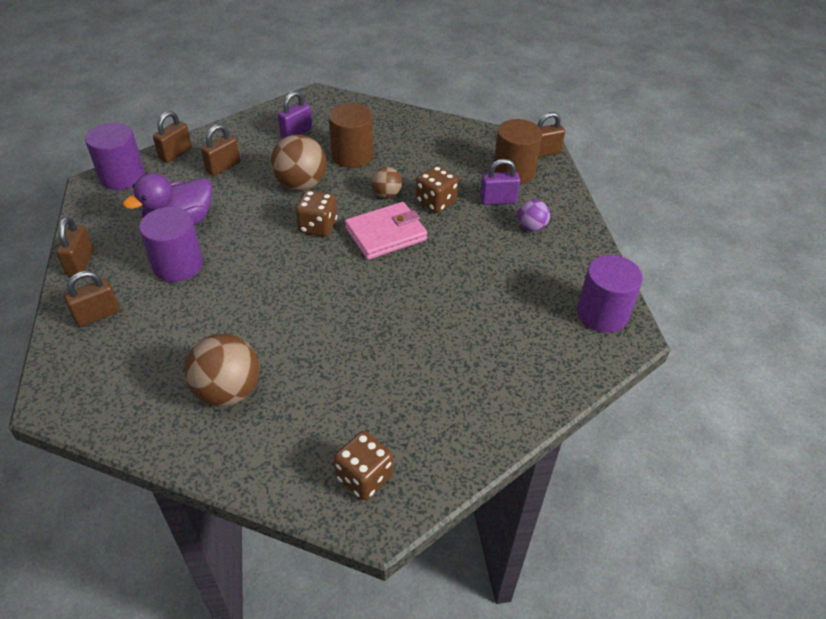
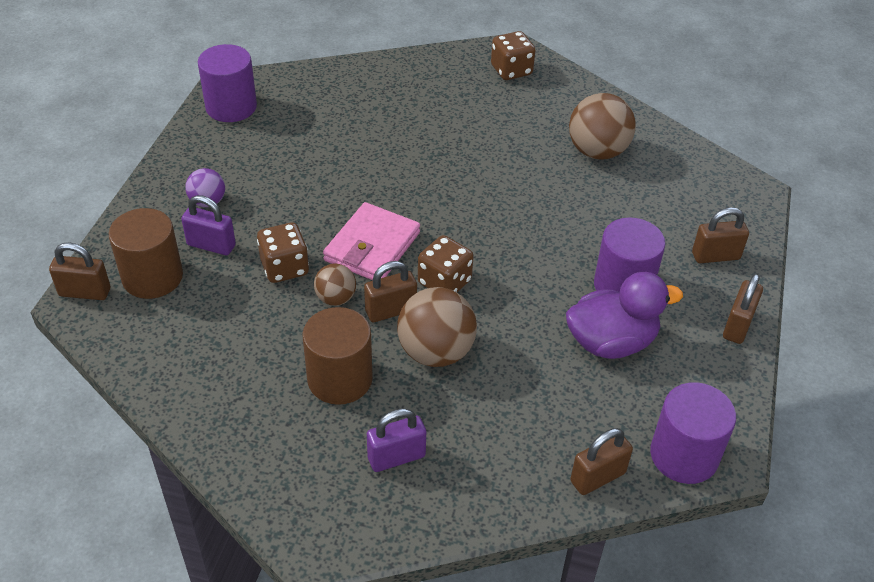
camera: 155 degrees left, 0 degrees up
brown padlock [201,124,240,176] -> brown padlock moved to [364,261,417,322]
pink wallet [345,202,427,259] -> pink wallet turned 60 degrees counterclockwise [323,202,420,280]

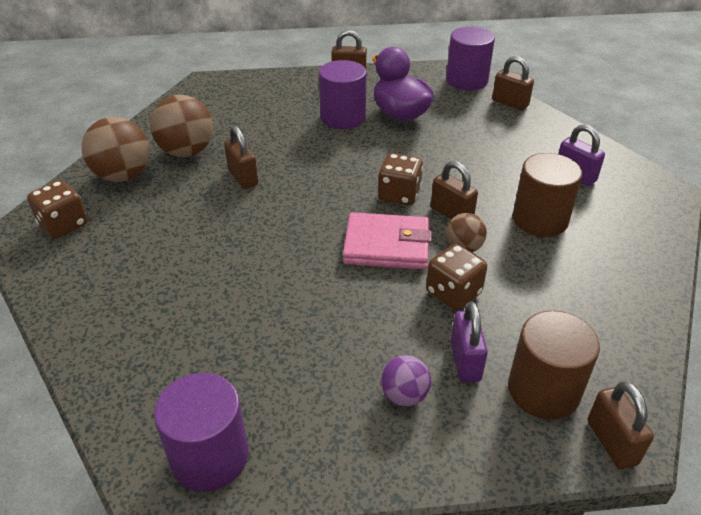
camera: 110 degrees left, 5 degrees down
brown ball [397,287,477,367] -> brown ball moved to [82,117,149,182]
brown padlock [692,207,749,263] -> brown padlock moved to [224,126,258,189]

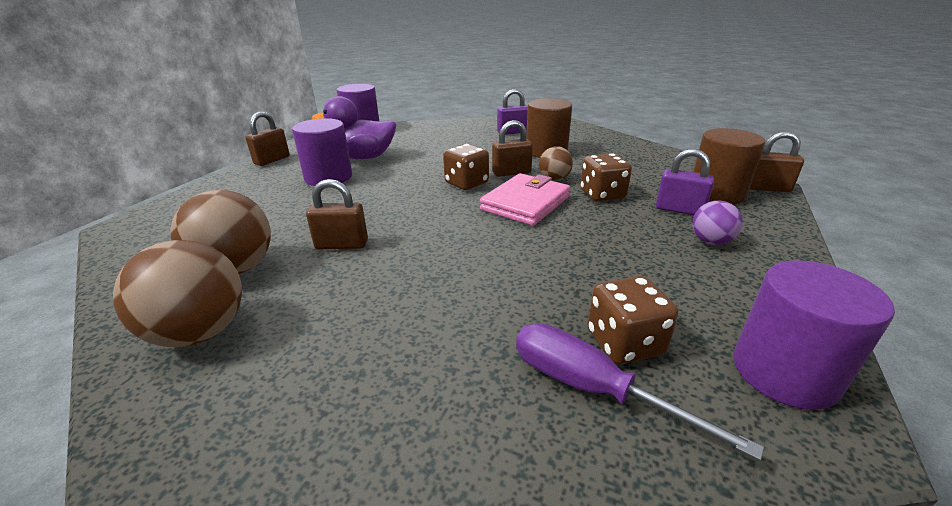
camera: 60 degrees left, 10 degrees down
brown dice [27,180,88,239] -> brown dice moved to [587,276,679,365]
brown padlock [492,56,534,110] -> none
none -> purple screwdriver [516,323,764,461]

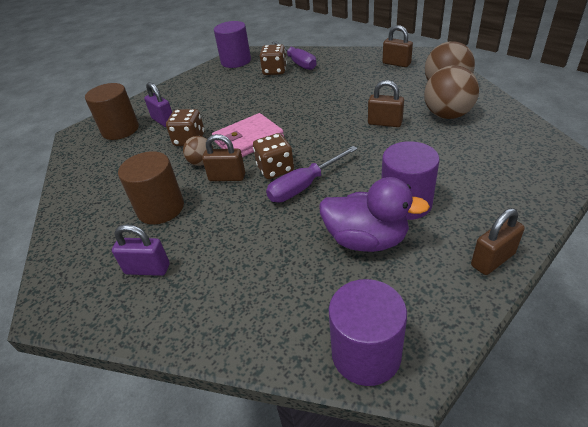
camera: 155 degrees left, 10 degrees up
purple ball [692,201,743,245] -> none
brown padlock [750,131,804,192] -> brown padlock moved to [383,25,413,67]
none -> purple screwdriver [266,146,358,202]

